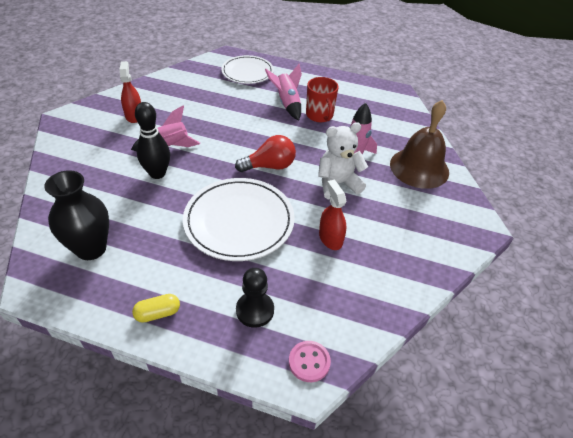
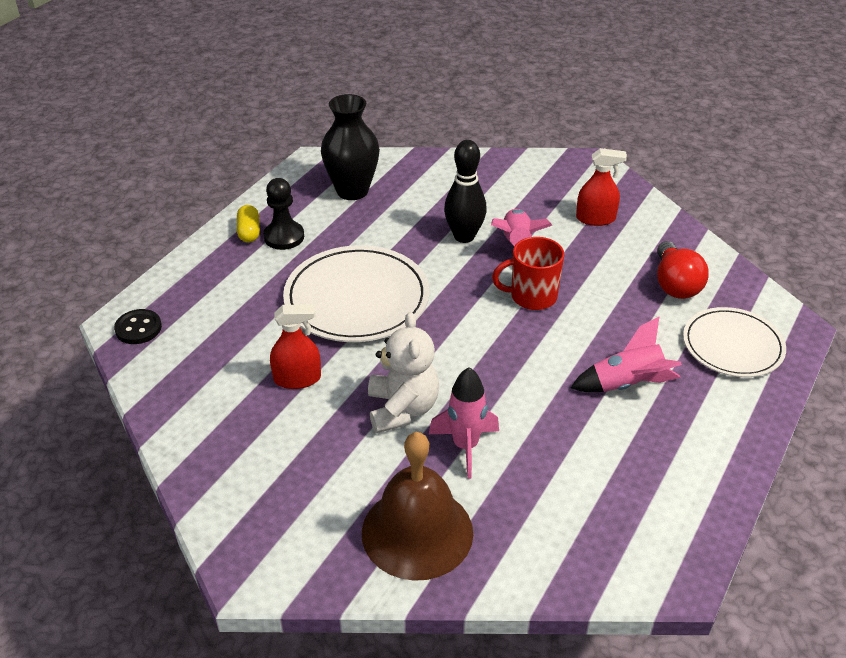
camera: 105 degrees right, 5 degrees down
red light bulb [235,135,296,172] -> red light bulb moved to [657,241,709,299]
black pawn [236,268,274,328] -> black pawn moved to [263,178,304,250]
pink button [289,341,331,382] -> black button [114,309,162,344]
red mug [306,77,339,122] -> red mug moved to [492,237,564,310]

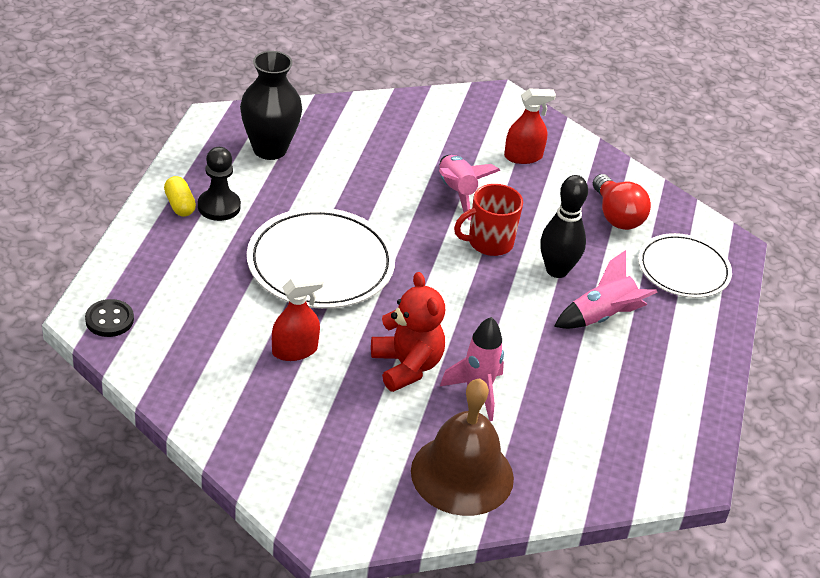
camera: 20 degrees left, 0 degrees up
white teddy bear [368,312,439,433] -> red teddy bear [371,272,445,392]
black bowling pin [444,140,487,243] -> black bowling pin moved to [540,175,588,278]

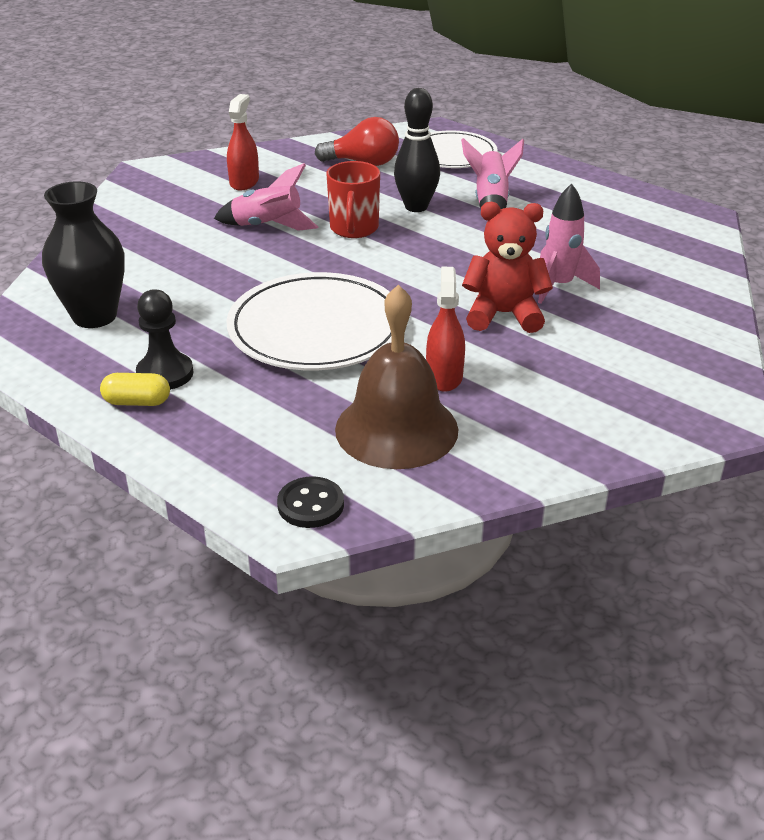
camera: 60 degrees left, 5 degrees down
brown bell [411,378,514,516] -> brown bell moved to [335,285,459,469]

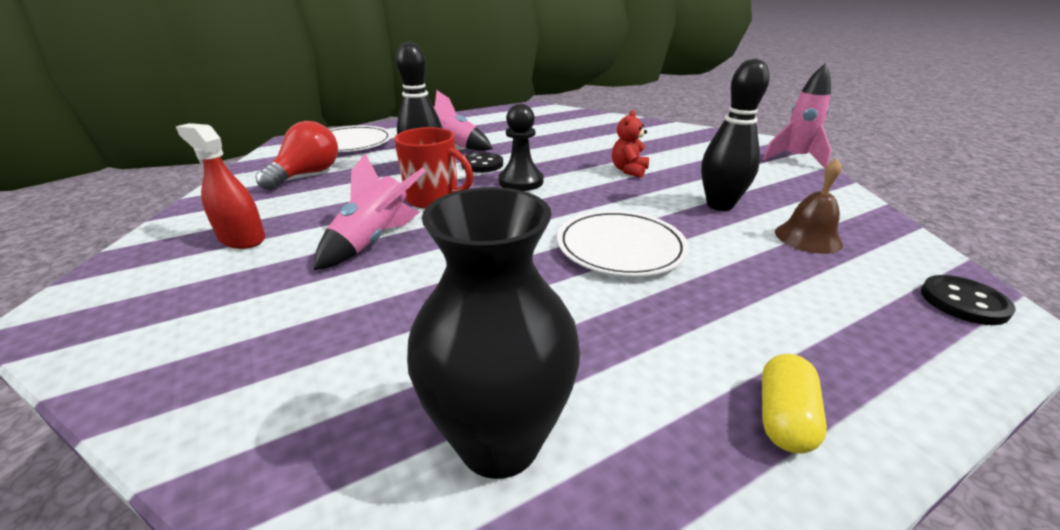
camera: 70 degrees left, 5 degrees down
black pawn [136,289,193,390] -> black pawn moved to [499,104,544,191]
white plate [226,272,392,370] -> white plate [557,210,689,277], size x0.66
brown bell [335,285,459,469] -> brown bell [775,158,843,254], size x0.53
red spray bottle [426,267,465,392] -> black bowling pin [701,58,770,211]
red teddy bear [462,202,553,333] -> red teddy bear [612,110,649,178], size x0.59
pink rocket [538,183,600,304] -> pink rocket moved to [763,63,831,169]
none -> black button [461,152,503,173]

